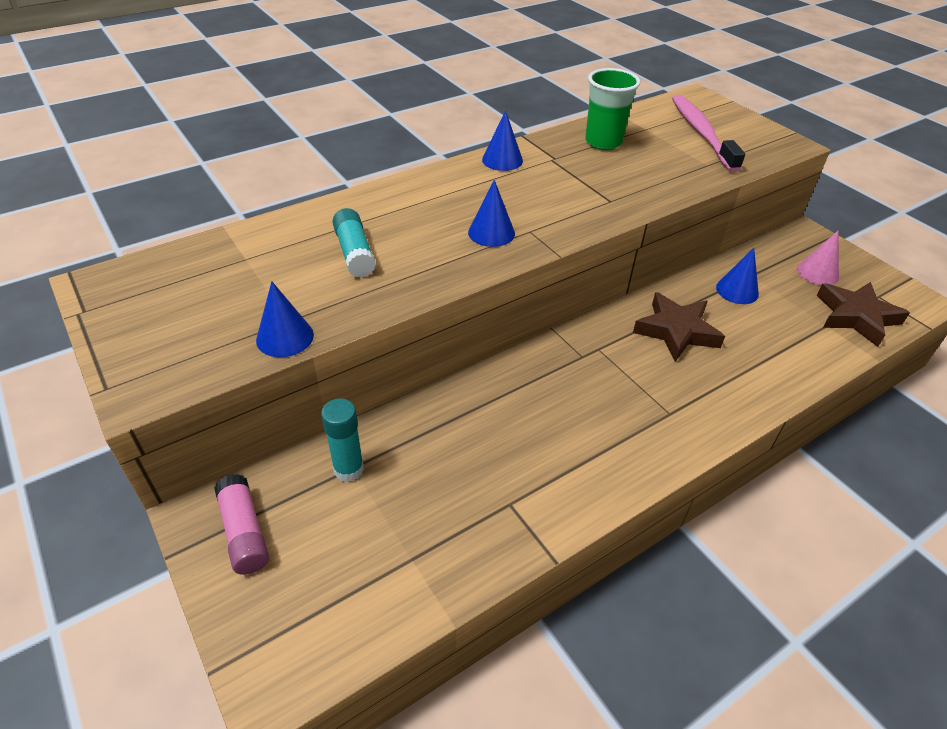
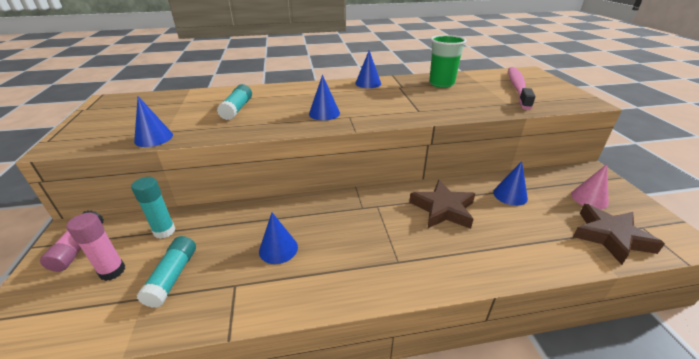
camera: 25 degrees right, 10 degrees down
none -> pink glue stick [67,213,125,281]
none -> turquoise glue stick [136,236,196,308]
none -> blue cone [259,213,298,264]

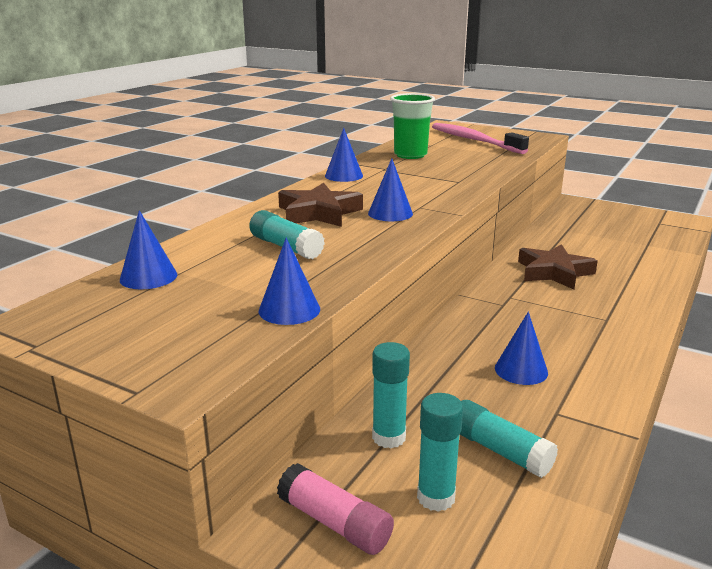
camera: 50 degrees left, 10 degrees down
pink glue stick [67,213,125,281] -> turquoise glue stick [417,393,463,512]
blue cone [493,161,528,206] -> blue cone moved to [120,210,177,289]
pink cone [571,164,609,209] -> none
brown star [573,204,665,265] -> brown star moved to [278,183,363,227]

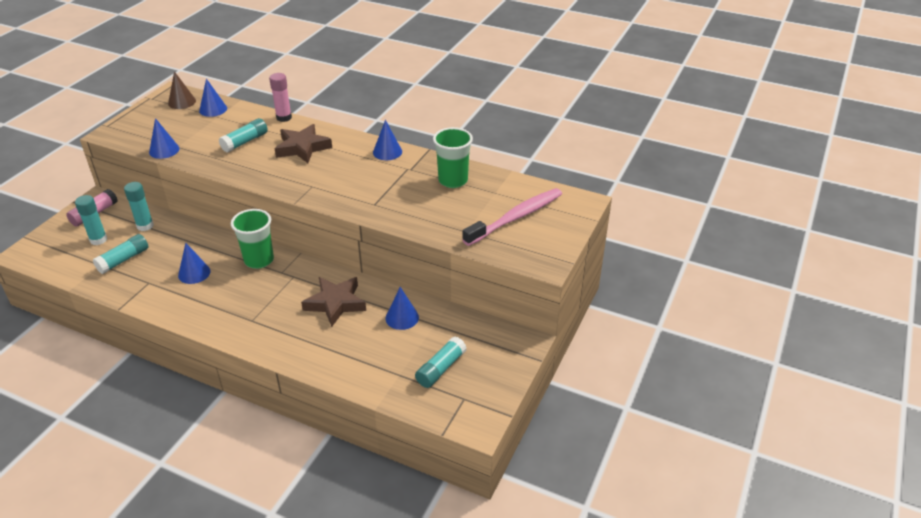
camera: 85 degrees right, 15 degrees up
blue cone [368,158,413,221] -> blue cone moved to [386,287,419,330]
none -> brown cone [168,71,196,109]
none -> green cup [231,209,274,269]
none -> pink glue stick [269,73,292,122]
none -> turquoise glue stick [415,337,467,388]

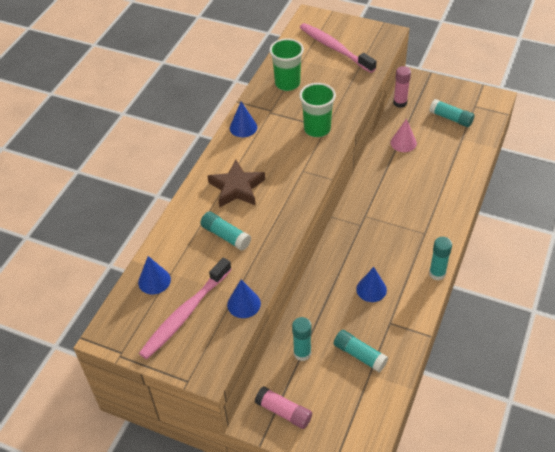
camera: 90 degrees left, 10 degrees up
turquoise glue stick [75,195,107,245] -> turquoise glue stick moved to [429,237,452,281]
brown cone [168,71,196,109] -> none
green cup [231,209,274,269] -> green cup moved to [299,83,336,137]
pink glue stick [269,73,292,122] -> pink glue stick moved to [393,66,411,108]
brown star [301,277,366,327] -> none
blue cone [386,287,419,330] -> pink cone [391,119,417,152]
none -> pink toothbrush [139,258,232,359]

